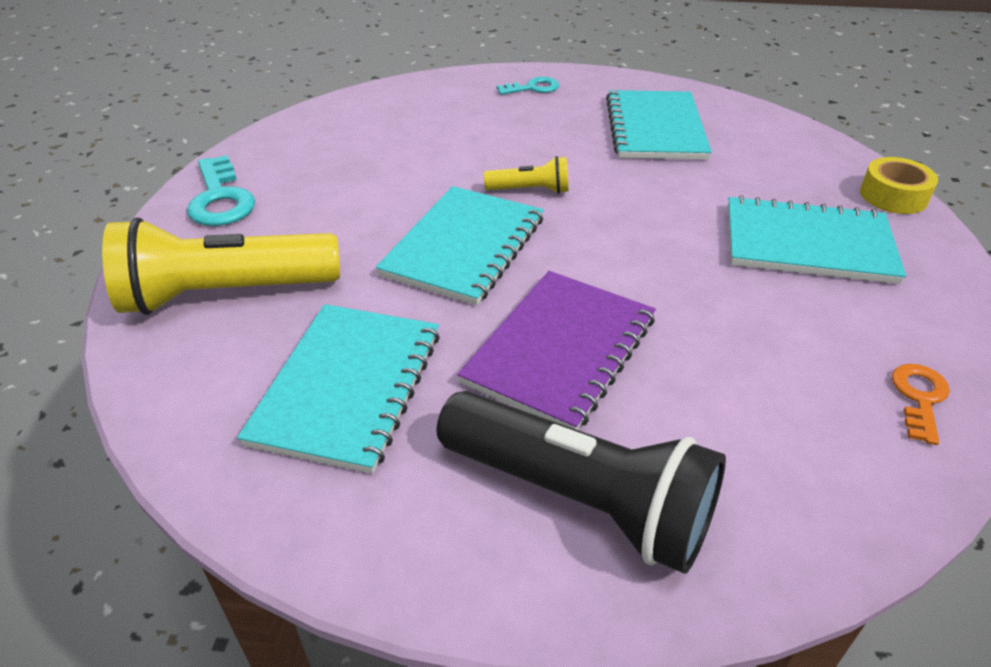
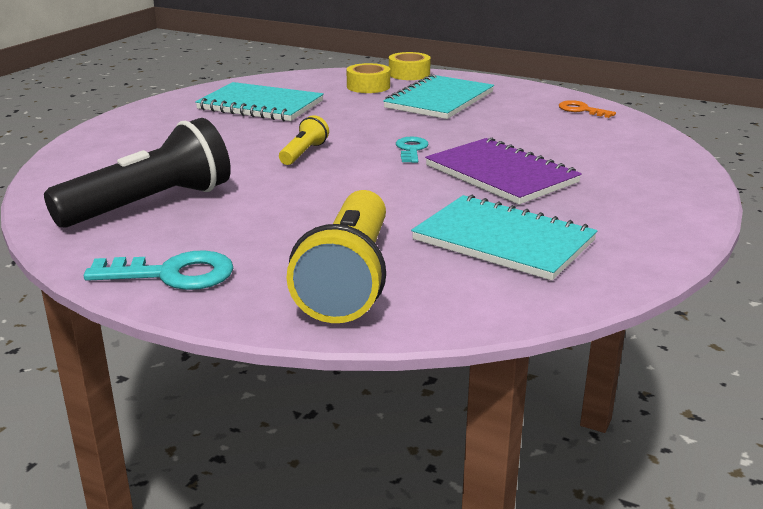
camera: 70 degrees left, 15 degrees down
turquoise notebook [376,186,544,305] -> none
black flashlight [437,391,726,574] -> black flashlight moved to [44,118,231,228]
turquoise key [497,77,559,95] -> turquoise key moved to [396,137,429,163]
none -> yellow tape [346,63,390,93]

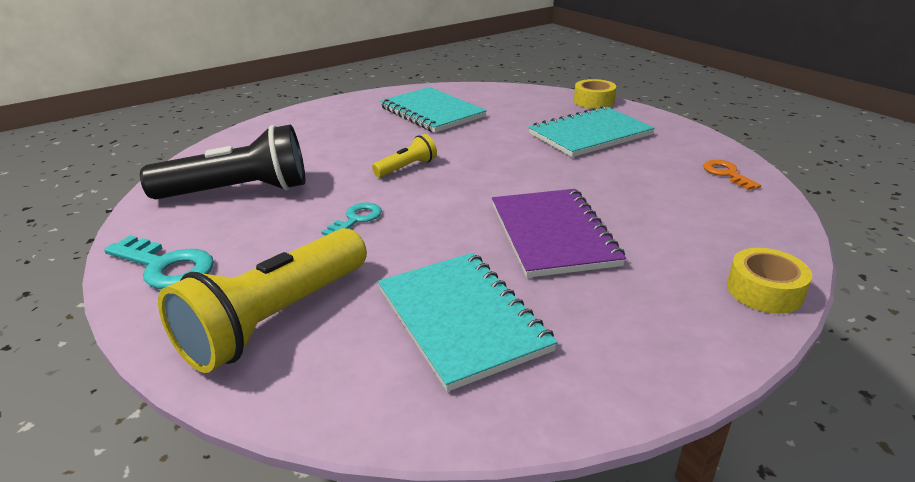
camera: 30 degrees right, 5 degrees up
yellow tape [346,63,390,93] -> yellow tape moved to [727,248,812,314]
turquoise key [396,137,429,163] -> turquoise key moved to [321,203,382,236]

